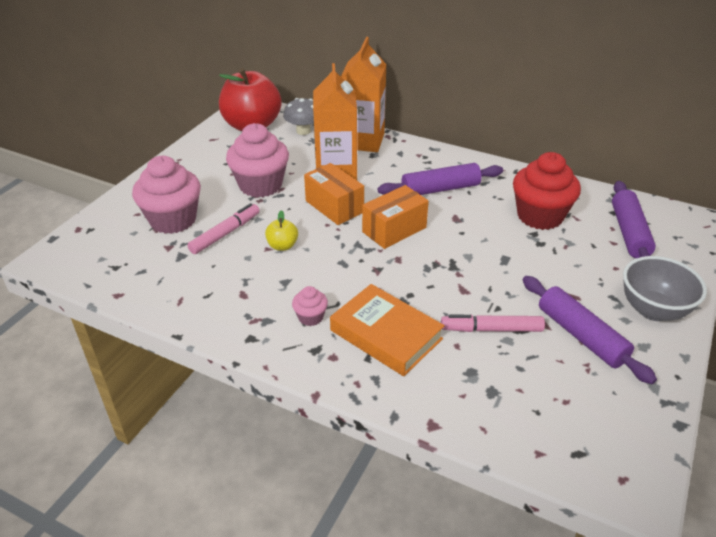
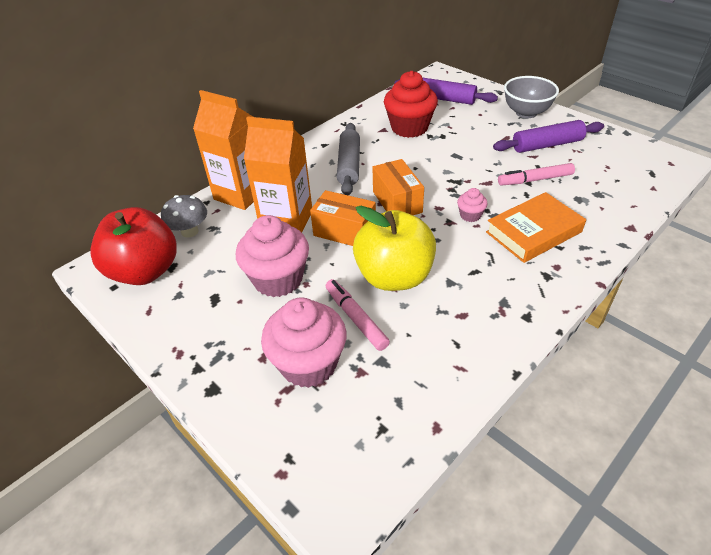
camera: 70 degrees left, 5 degrees up
yellow apple [265,210,298,251] -> yellow apple [353,206,436,291], size x2.36
pink cupcake [292,286,328,326] -> pink cupcake moved to [457,188,488,222]
orange box [304,163,364,225] -> orange box turned 45 degrees clockwise [310,190,376,246]
purple rolling pin [378,163,503,195] -> grey rolling pin [337,123,360,196]
pink marker [441,315,545,332] -> pink marker turned 60 degrees clockwise [498,163,575,185]

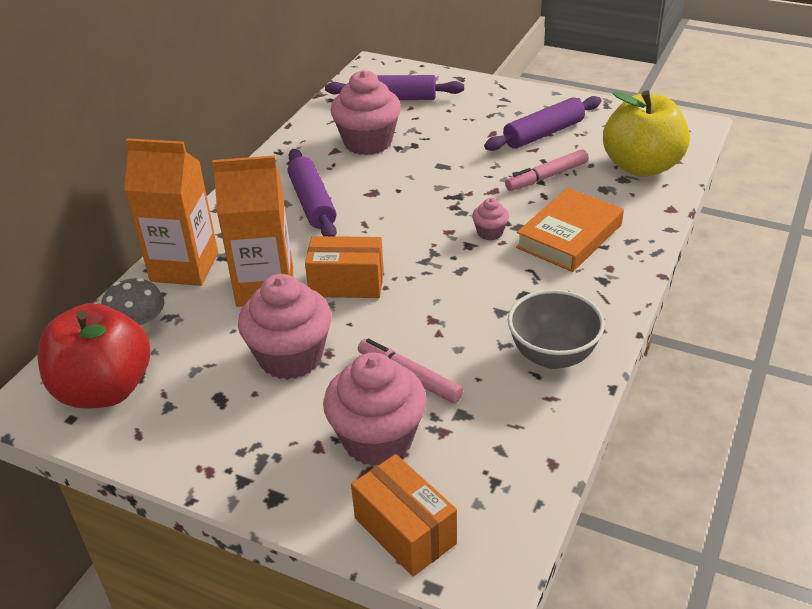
camera: 20 degrees left, 5 degrees down
grey rolling pin [337,123,360,196] -> purple rolling pin [288,149,337,236]
yellow apple [353,206,436,291] -> yellow apple moved to [603,90,690,177]
orange box [372,159,424,215] -> orange box moved to [351,454,457,576]
red cupcake [384,71,438,138] -> pink cupcake [330,70,401,155]
grey bowl [504,76,559,118] -> grey bowl moved to [508,289,605,369]

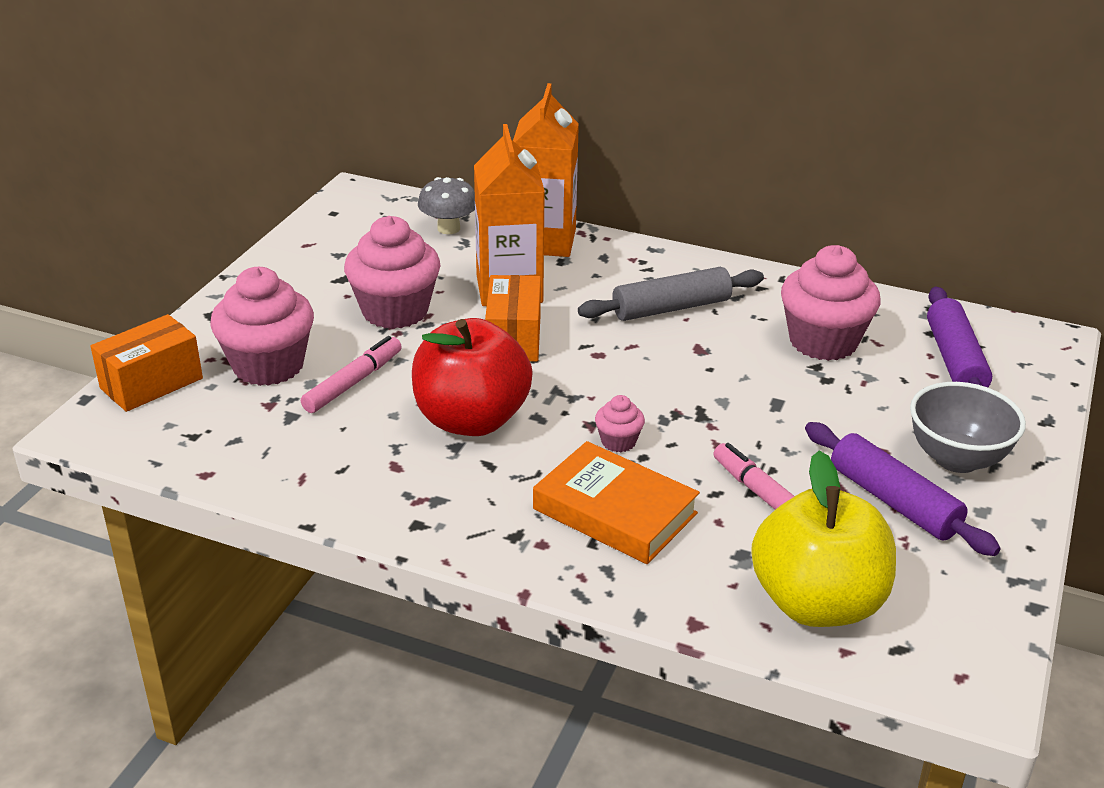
camera: 85 degrees right, 5 degrees down
red apple [37,303,150,409] -> red apple moved to [412,318,533,436]
purple rolling pin [288,149,337,236] -> grey rolling pin [578,267,764,321]
grey bowl [508,289,605,369] -> grey bowl moved to [910,382,1026,473]

